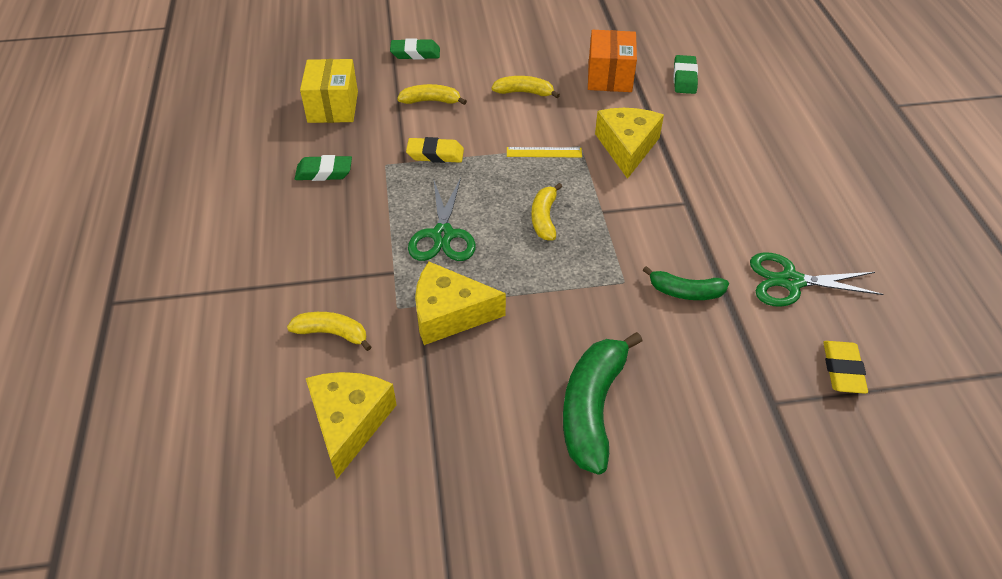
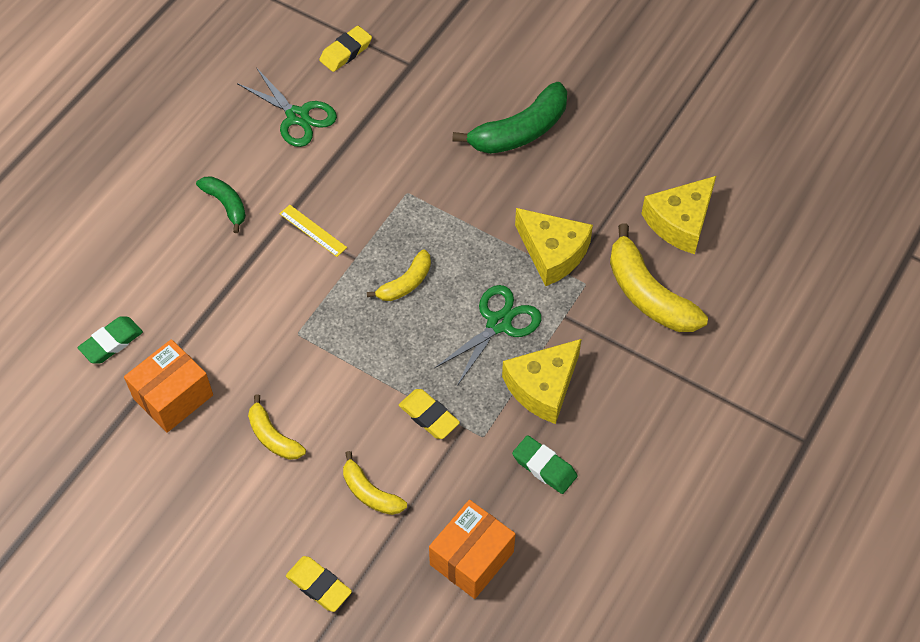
camera: 140 degrees left, 10 degrees up
yellow banana [287,312,371,351] -> yellow banana [610,223,708,332], size x1.76
yellow box [300,59,358,123] -> orange box [429,500,515,599]
green eraser [390,38,440,60] -> yellow eraser [286,556,352,612]
yellow ruler [507,147,582,157] -> yellow ruler moved to [280,205,347,257]
yellow cheese [595,108,664,179] -> yellow cheese moved to [502,339,582,424]
green banana [643,266,729,300] -> green banana moved to [196,176,246,233]

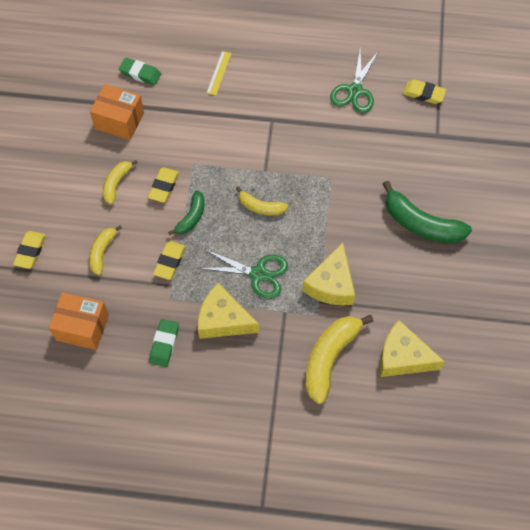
camera: 65 degrees right, 5 degrees up
green banana [196,176,246,233] -> green banana moved to [168,190,205,235]
yellow ruler [280,205,347,257] -> yellow ruler moved to [207,51,232,96]
none -> yellow eraser [148,167,179,203]

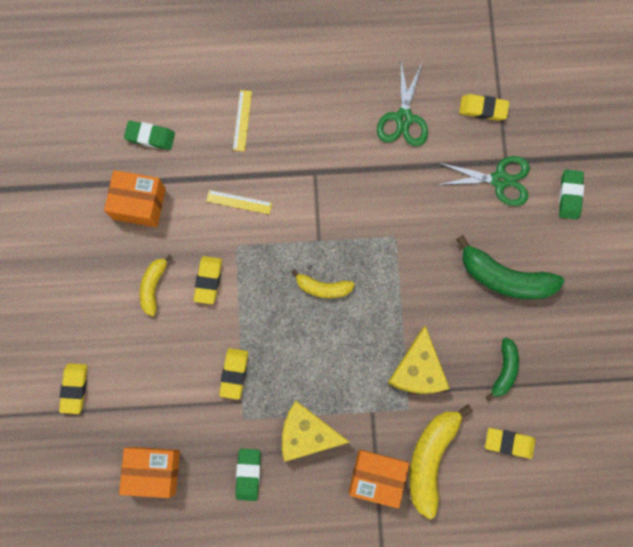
camera: 10 degrees left, 15 degrees up
yellow banana [89,225,122,275] -> none
green banana [168,190,205,235] -> green banana moved to [486,338,519,401]
green scissors [199,250,288,299] -> green scissors moved to [437,156,530,206]
yellow cheese [380,320,445,377] -> yellow eraser [485,428,536,459]
none -> yellow ruler [206,190,272,214]
none -> orange box [349,449,409,509]
none -> green eraser [559,170,584,219]

